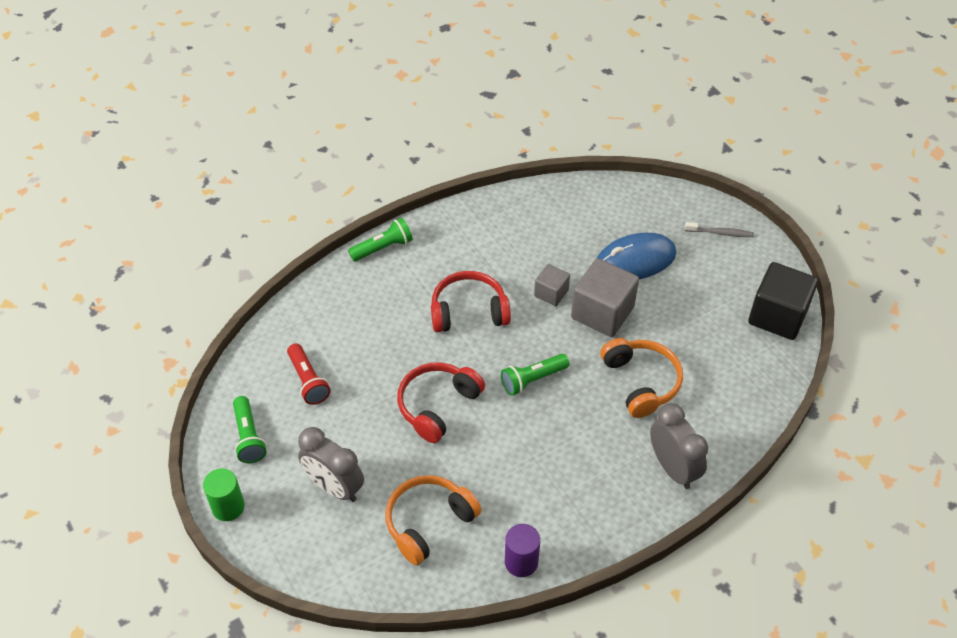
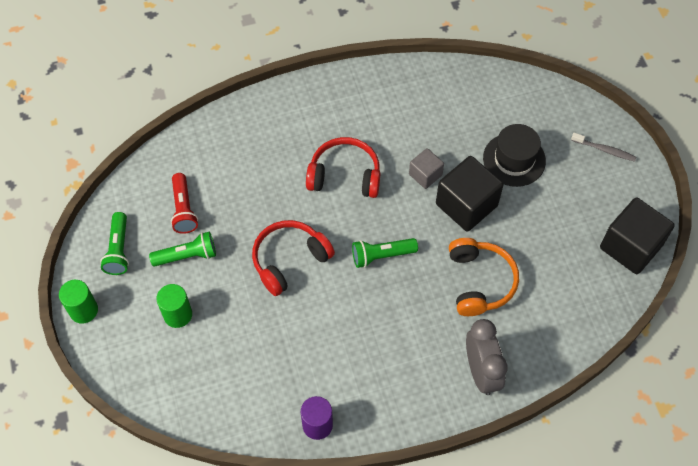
camera: 15 degrees right, 10 degrees up
grey clock [298,427,364,502] -> green cylinder [156,284,192,328]
green flashlight [348,218,413,261] -> green flashlight moved to [149,232,216,267]
orange headphones [385,475,482,565] -> none
grey cube [571,258,639,337] -> black cube [436,156,503,232]
blue mouse [597,233,676,279] -> black hat [483,124,546,187]

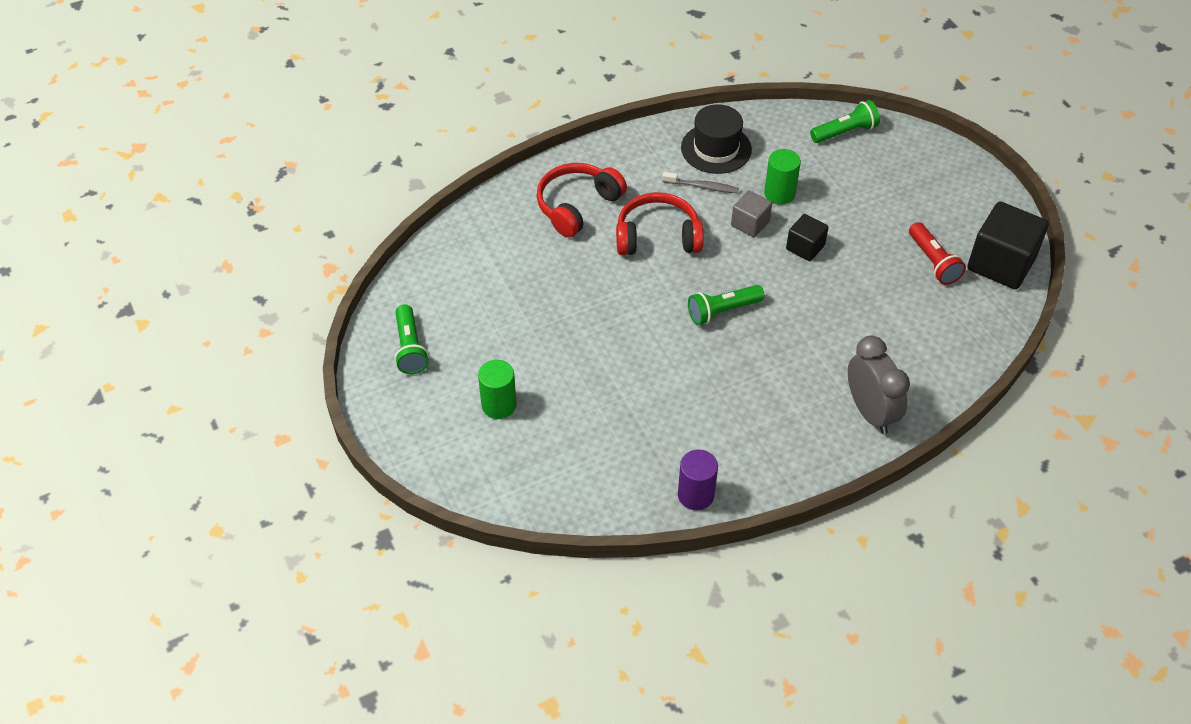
camera: 10 degrees left, 10 degrees down
green cylinder [59,280,98,323] -> green cylinder moved to [764,149,801,205]
green flashlight [149,232,216,267] -> green flashlight moved to [810,100,880,143]
red flashlight [171,173,198,234] -> red flashlight moved to [909,222,966,285]
red headphones [252,220,335,296] -> red headphones moved to [536,163,627,237]
black cube [436,156,503,232] -> black cube [786,214,829,261], size x0.55
orange headphones [449,238,519,316] -> none
black hat [483,124,546,187] -> black hat moved to [681,104,752,174]
grey toothbrush [571,133,636,162] -> grey toothbrush moved to [662,172,739,193]

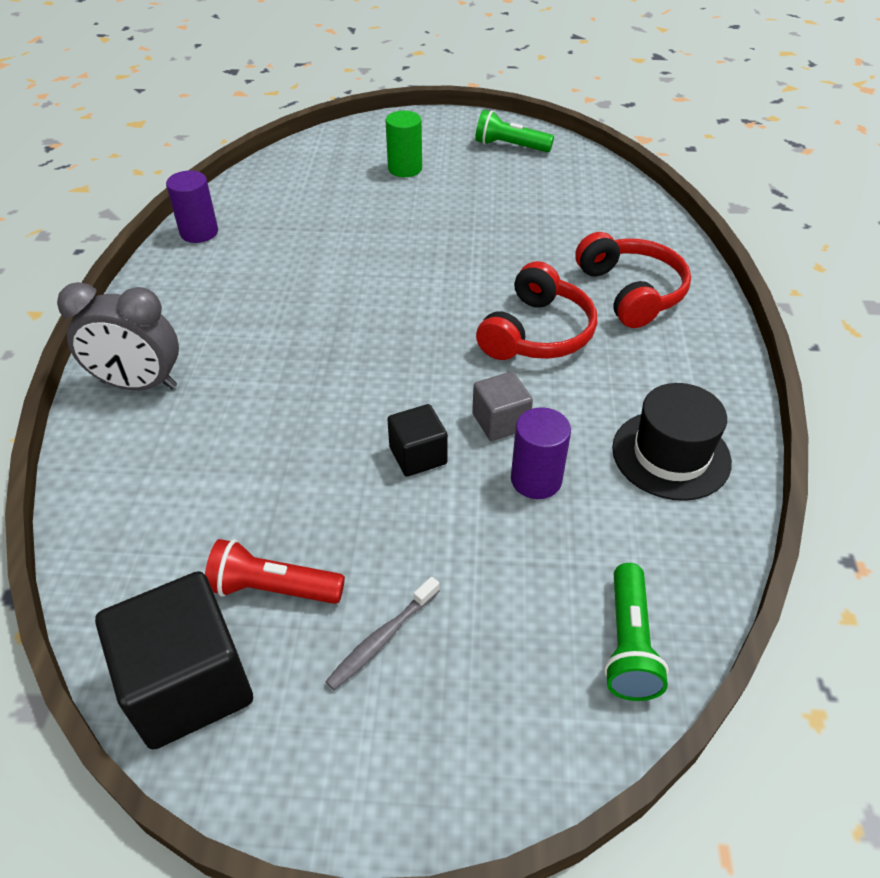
camera: 120 degrees right, 5 degrees down
grey toothbrush [662,172,739,193] -> grey toothbrush moved to [325,577,440,690]
green flashlight [688,285,764,325] -> none
green cylinder [764,149,801,205] -> purple cylinder [511,407,571,499]

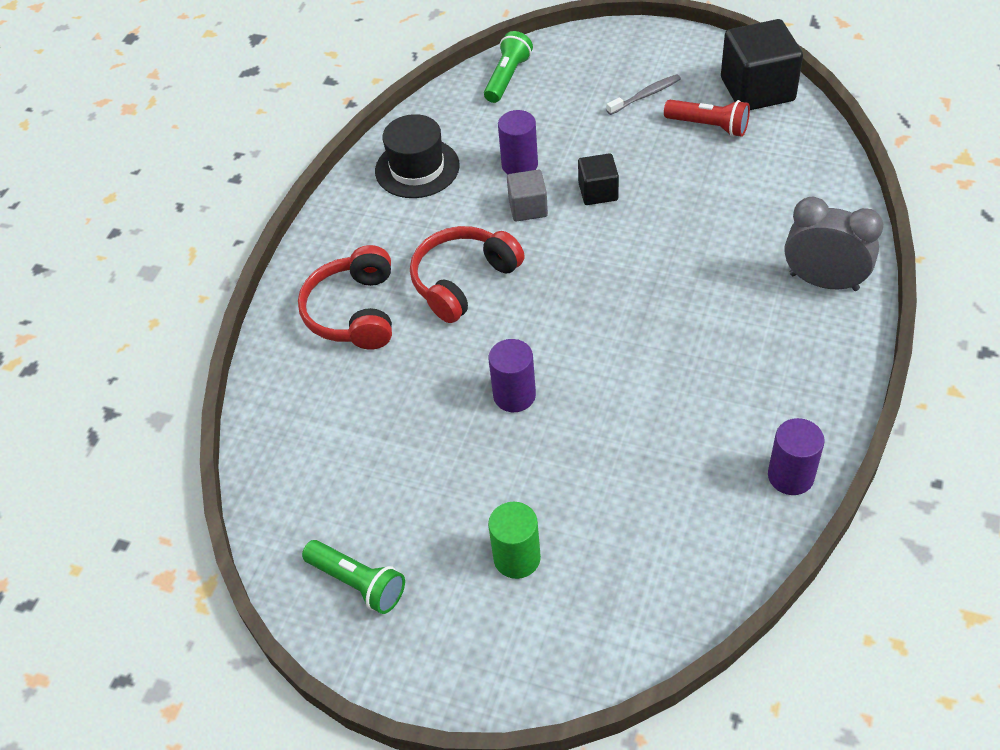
camera: 160 degrees left, 5 degrees up
none -> purple cylinder [488,339,536,412]

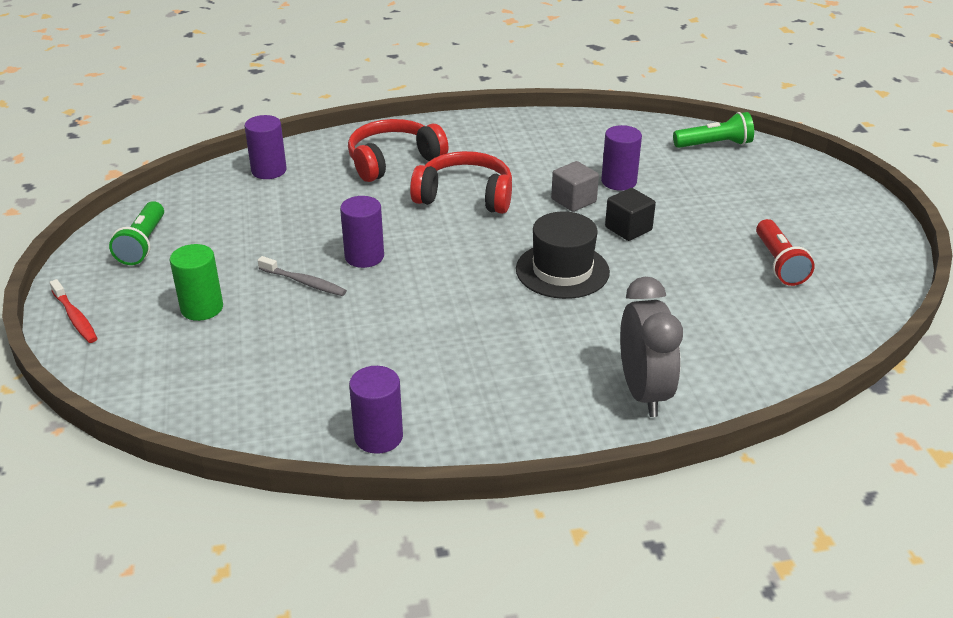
camera: 55 degrees right, 15 degrees down
black hat [375,114,460,198] -> black hat moved to [516,212,610,299]
grey toothbrush [606,74,681,115] -> grey toothbrush moved to [258,256,347,296]
black cube [721,19,803,110] -> none
none -> red toothbrush [50,279,98,343]
none -> purple cylinder [244,115,287,179]

